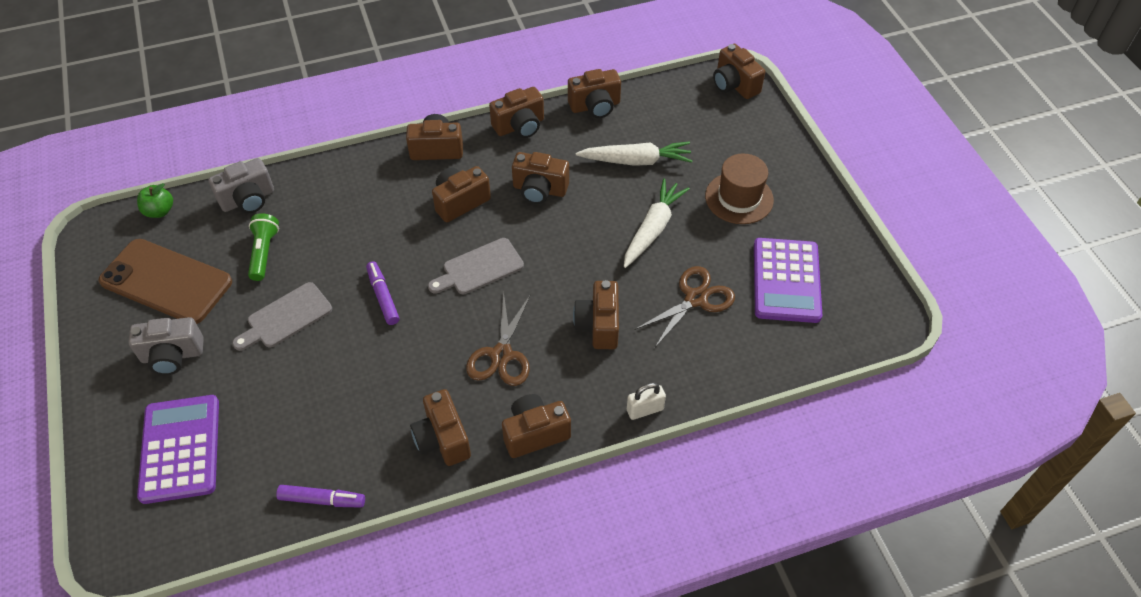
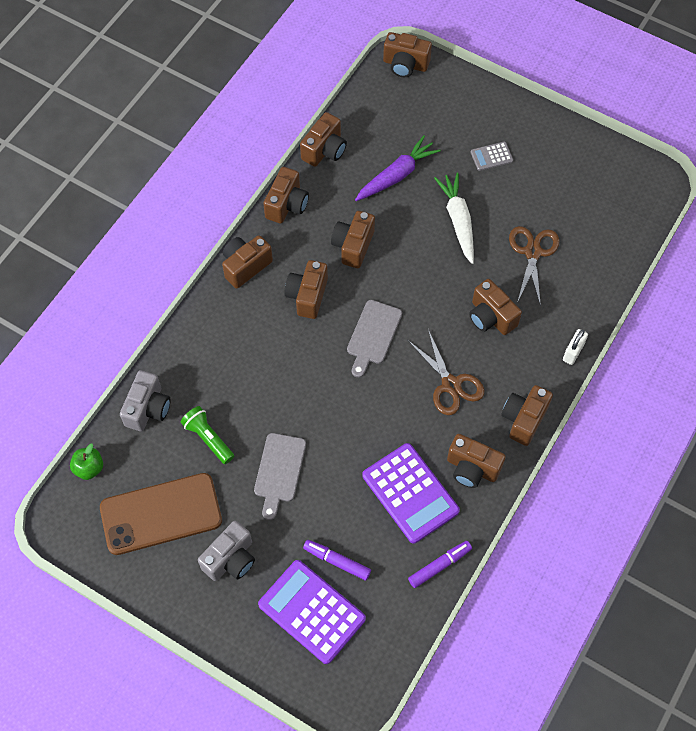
camera: 40 degrees left, 10 degrees up
purple marker [366,261,399,325] -> purple marker moved to [303,540,371,581]
brown camera [512,152,569,204] -> brown camera turned 135 degrees clockwise [331,211,375,268]
white carrot [576,142,692,166] -> purple carrot [355,136,441,201]
brown hat [705,153,774,224] -> grey calculator [471,142,513,171]
purple calculator [754,238,822,323] -> purple calculator moved to [362,443,460,544]

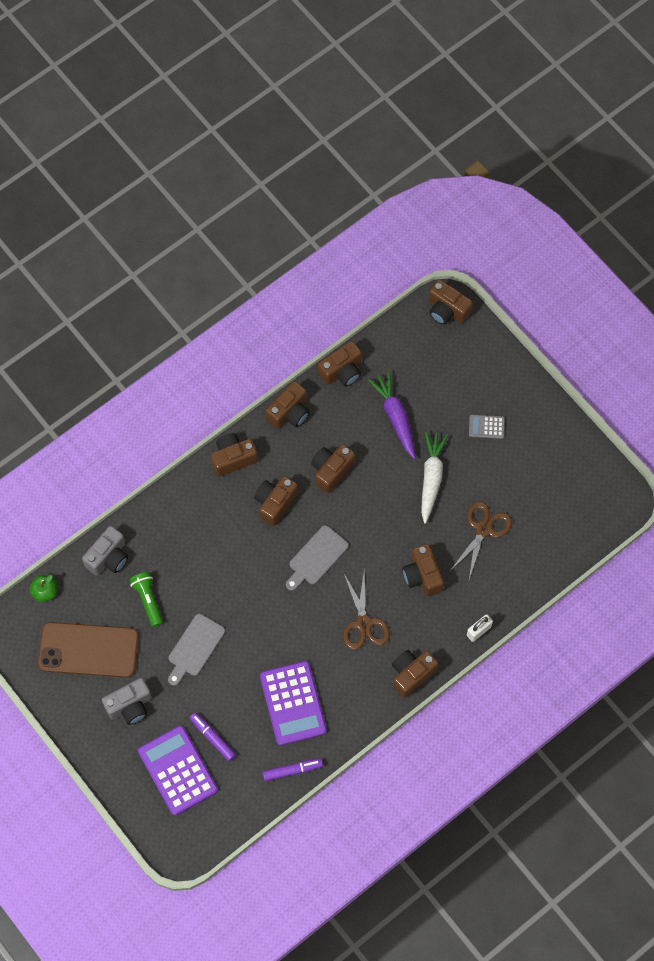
camera: 20 degrees right, 5 degrees up
purple carrot [355,136,441,201] -> purple carrot turned 90 degrees counterclockwise [368,372,415,459]
brown camera [447,434,506,488] -> none

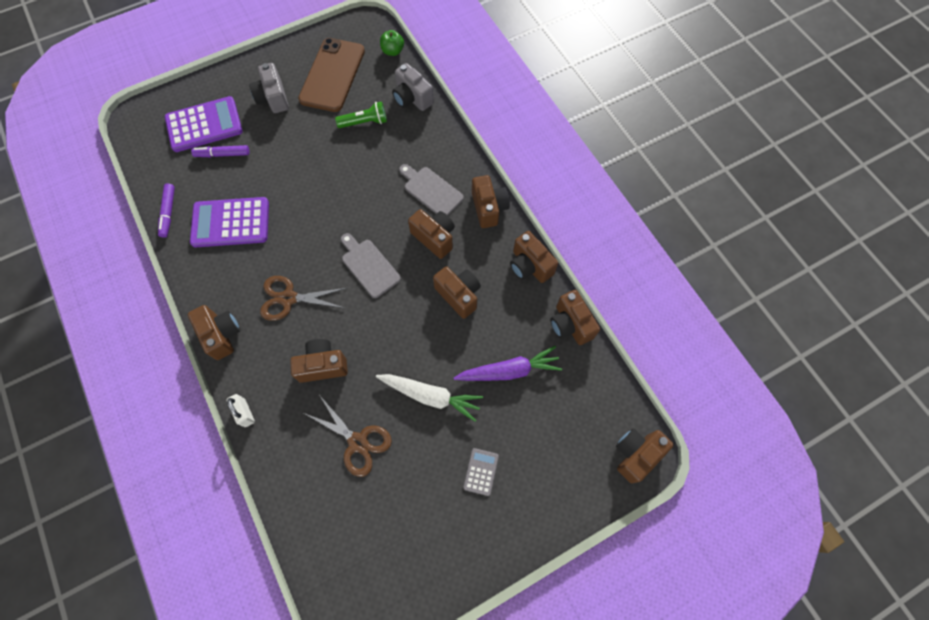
camera: 100 degrees right, 0 degrees up
grey cutting board [168,614,225,686] -> grey cutting board moved to [399,164,464,215]
purple marker [190,712,236,761] -> purple marker turned 150 degrees counterclockwise [191,145,250,157]

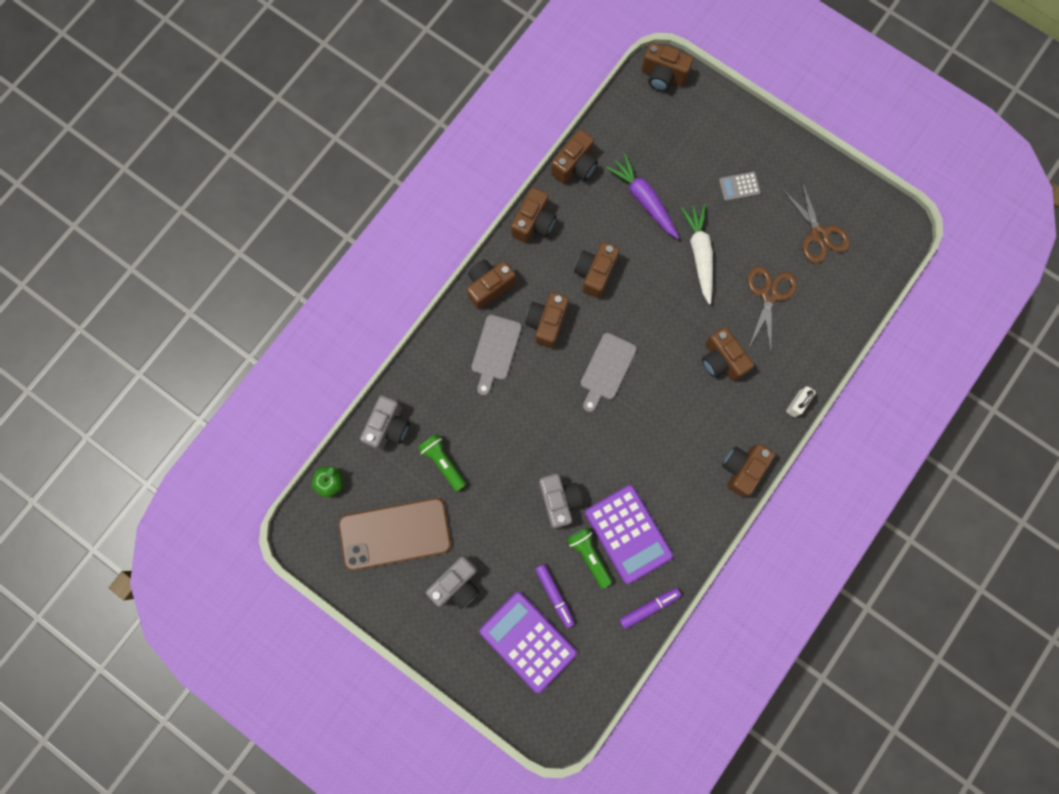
camera: 115 degrees left, 10 degrees up
brown scissors [260,276,346,321] -> brown scissors moved to [782,180,850,263]
none -> grey camera [539,474,583,528]
none -> green flashlight [567,527,613,589]

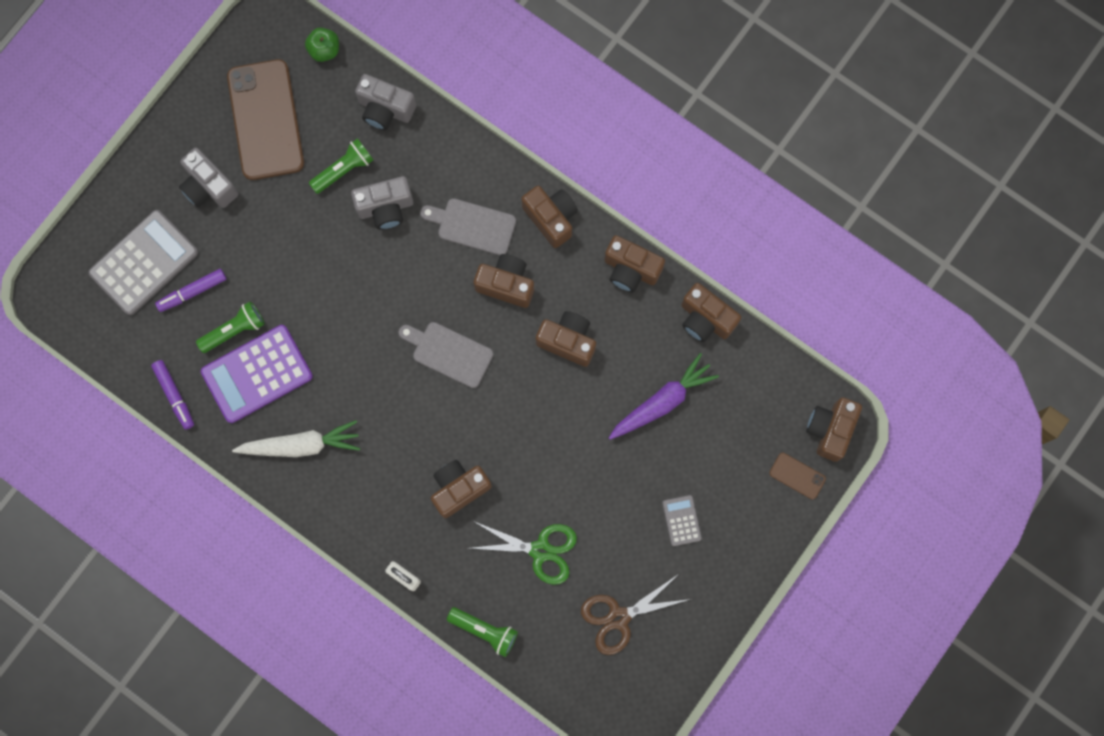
camera: 90 degrees right, 0 degrees up
purple calculator [479,592,577,693] -> grey calculator [88,210,198,315]
grey camera [539,474,583,528] -> grey camera moved to [351,176,413,230]
white carrot [681,204,713,305] -> white carrot moved to [232,420,360,457]
brown camera [722,444,775,497] -> none
brown scissors [748,266,797,353] -> green scissors [470,521,577,585]
none -> green flashlight [447,607,518,657]
none -> brown phone [769,453,826,499]

